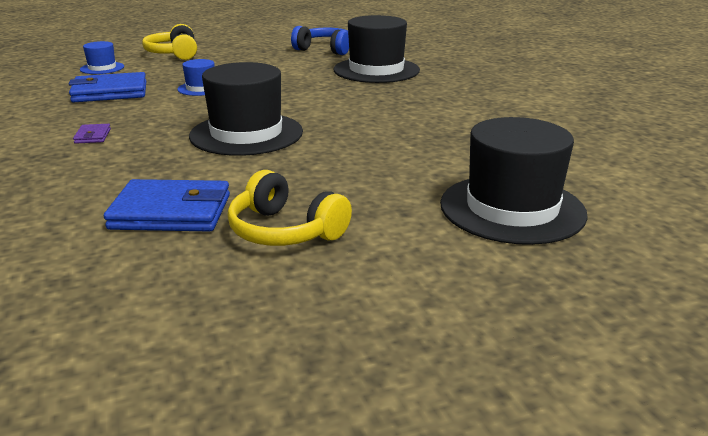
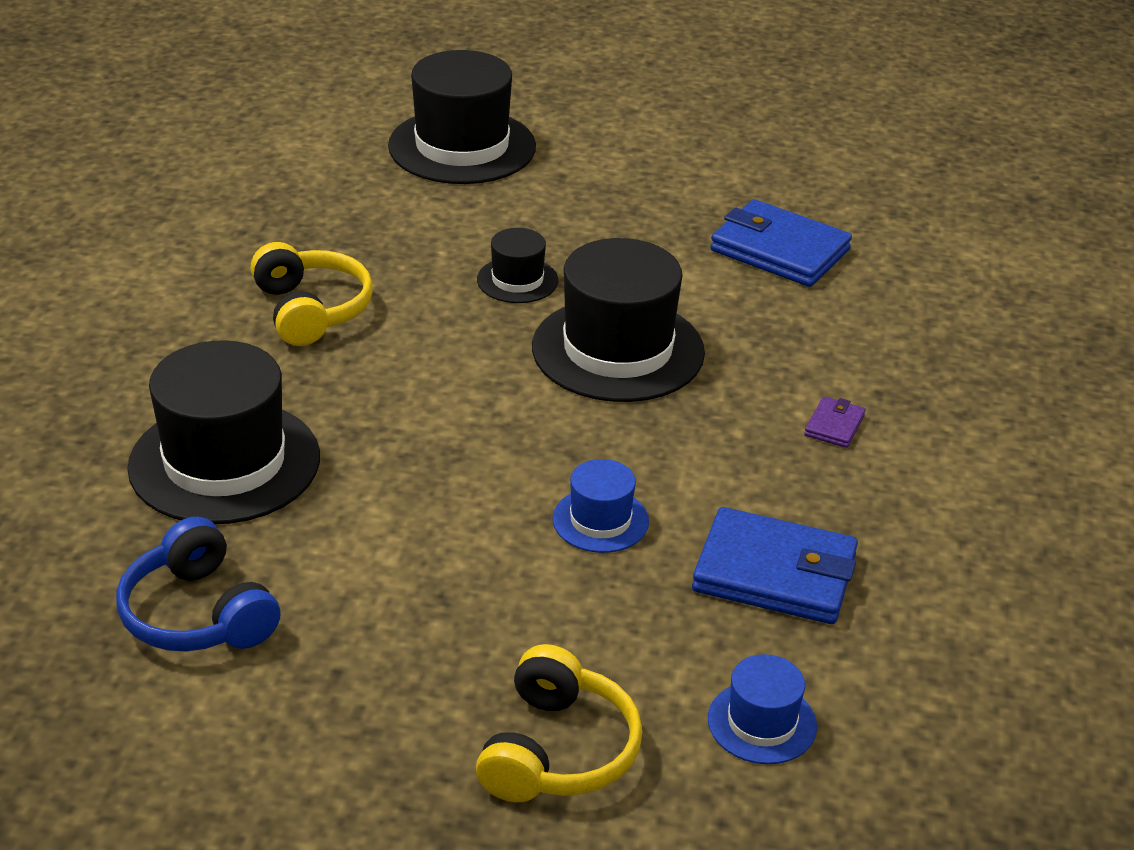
camera: 150 degrees left, 10 degrees up
yellow headphones [227,170,352,246] -> yellow headphones moved to [250,242,373,346]
none -> black hat [477,228,558,303]

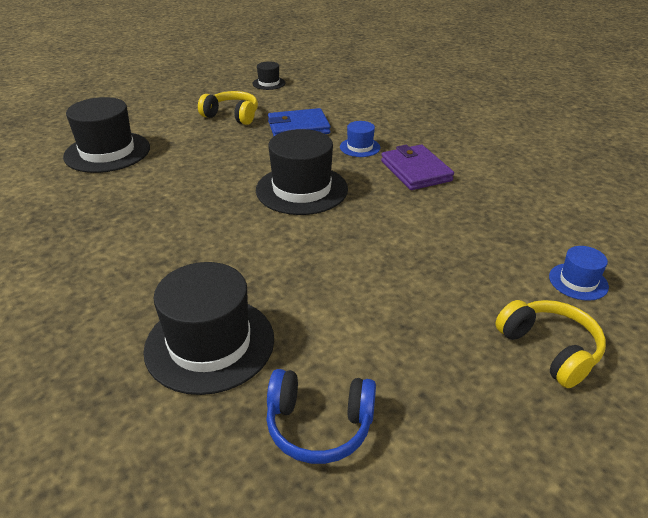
camera: 45 degrees left, 0 degrees up
yellow headphones [250,242,373,346] -> yellow headphones moved to [198,91,258,125]
black hat [477,228,558,303] -> black hat moved to [252,61,286,90]
blue hat [552,459,649,553] -> blue hat moved to [340,121,380,157]
blue wallet [692,507,858,624] -> none
purple wallet [804,396,866,448] -> purple wallet [381,145,454,190], size x2.20

